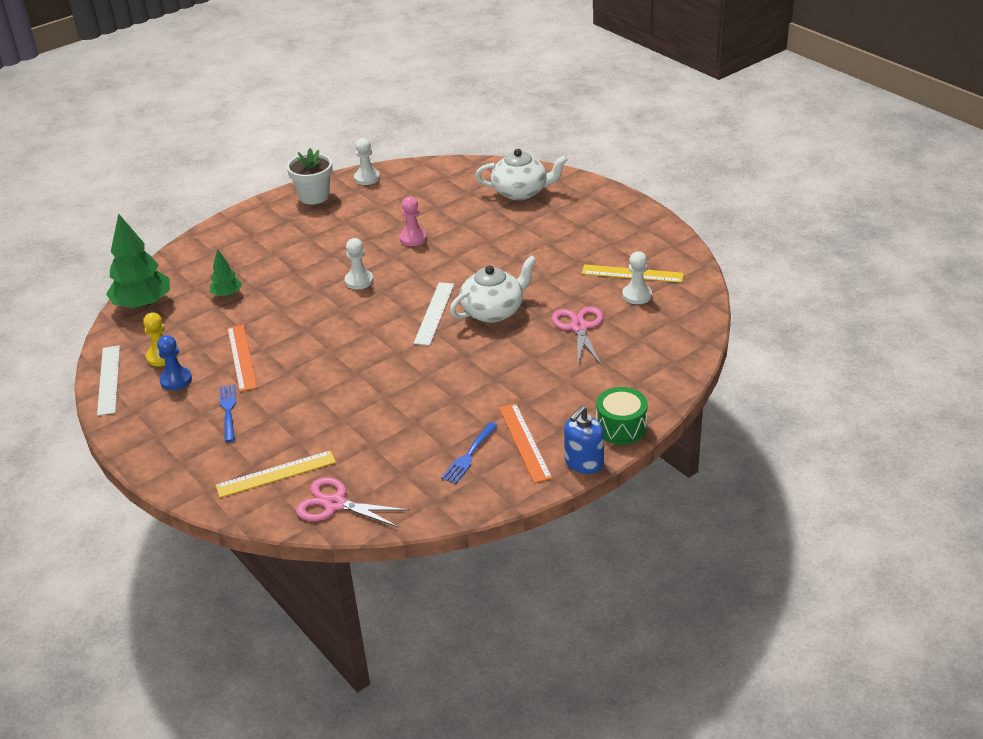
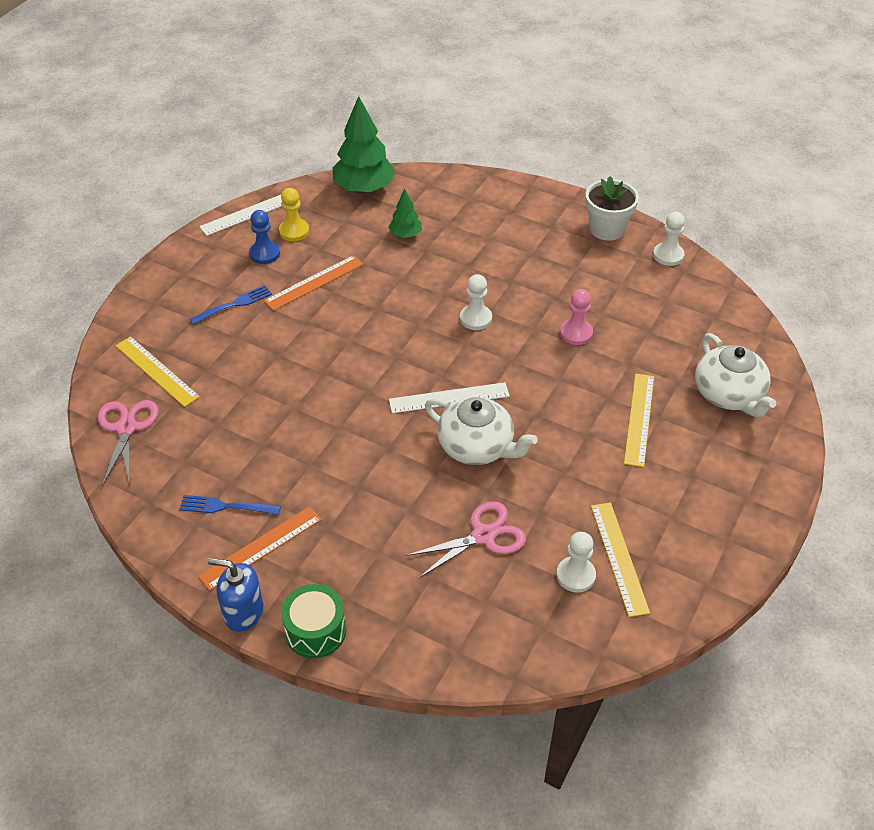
camera: 65 degrees right, 10 degrees up
none -> yellow ruler [624,374,654,467]

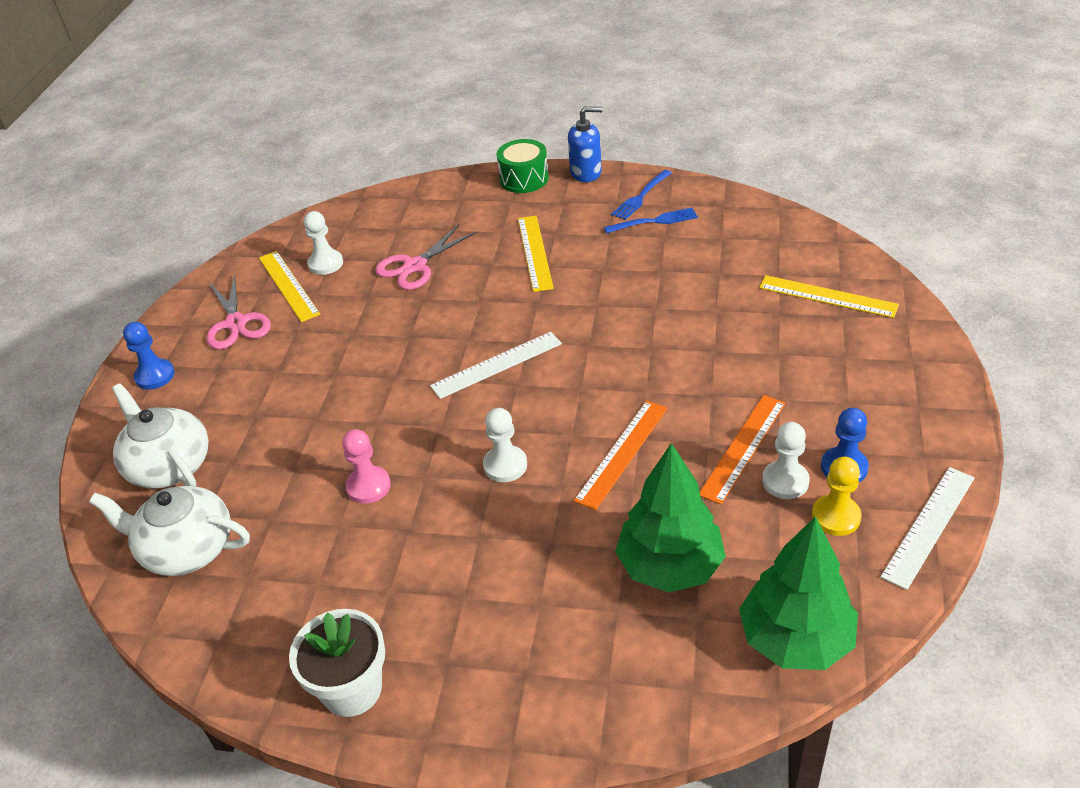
camera: 165 degrees right, 5 degrees down
pink scissors [98,400,158,486] -> pink scissors moved to [206,274,271,349]
blue fork [189,285,272,325] -> blue fork moved to [611,170,671,220]
orange ruler [198,506,322,591] -> orange ruler moved to [574,401,667,511]
green tree [388,189,422,238] -> green tree [615,443,726,593], size x1.94
white teapot [425,397,538,465] -> white teapot moved to [89,486,250,576]
yellow ruler [624,374,654,467] -> yellow ruler moved to [518,216,554,292]
white pawn [653,212,685,266] -> white pawn moved to [762,422,810,499]
none -> blue pawn [123,322,175,390]

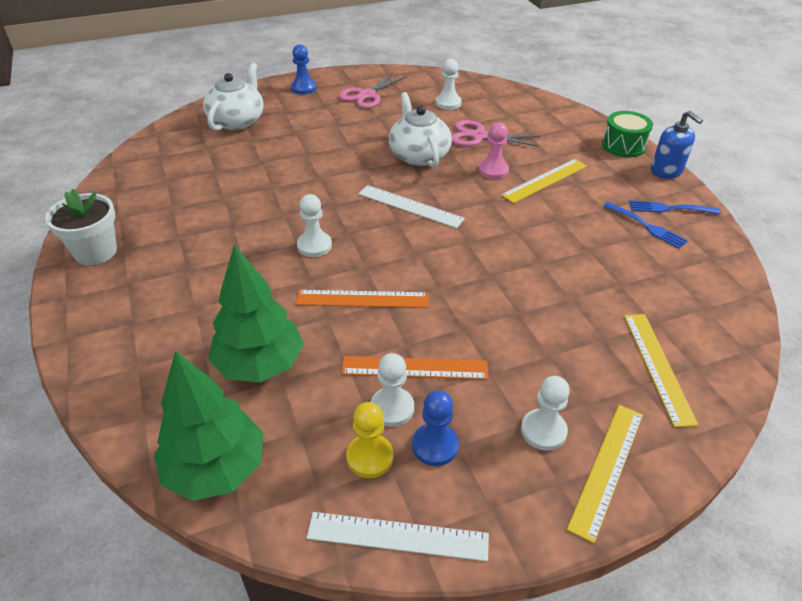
camera: 55 degrees right, 0 degrees up
white teapot [89,486,250,576] -> white teapot moved to [389,92,452,168]
yellow ruler [259,251,320,322] -> yellow ruler moved to [567,405,643,543]
pink pawn [342,429,391,504] -> pink pawn moved to [479,122,509,179]
none -> white pawn [521,376,570,451]

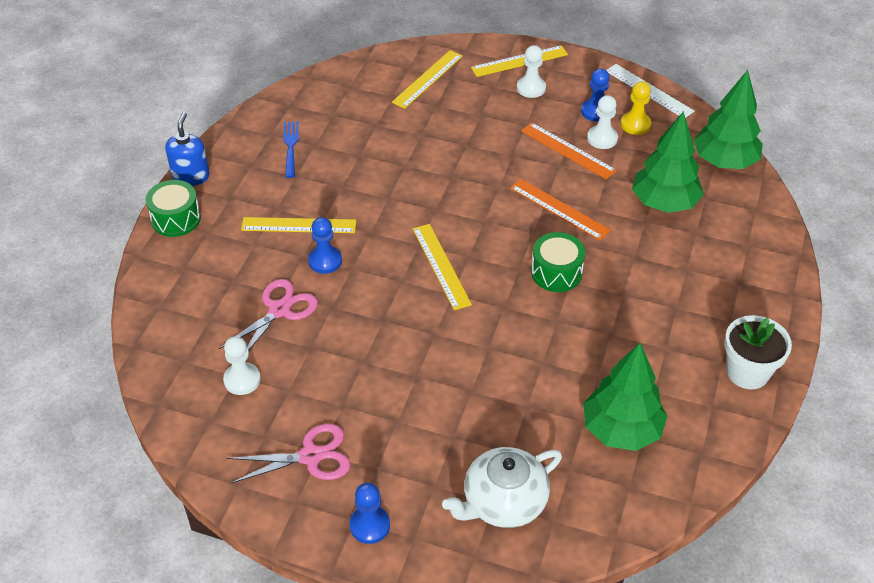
camera: 140 degrees left, 5 degrees up
white pawn [297,194,332,257] -> green drum [531,232,585,292]
white ruler [359,185,465,228] -> yellow ruler [413,224,472,310]
white teapot [389,92,452,168] -> none
pink scissors [452,120,540,147] -> pink scissors turned 105 degrees counterclockwise [219,279,318,351]
pink pawn [479,122,509,179] -> blue pawn [308,217,342,274]
blue fork [629,200,721,214] -> none
none -> green tree [583,343,667,451]

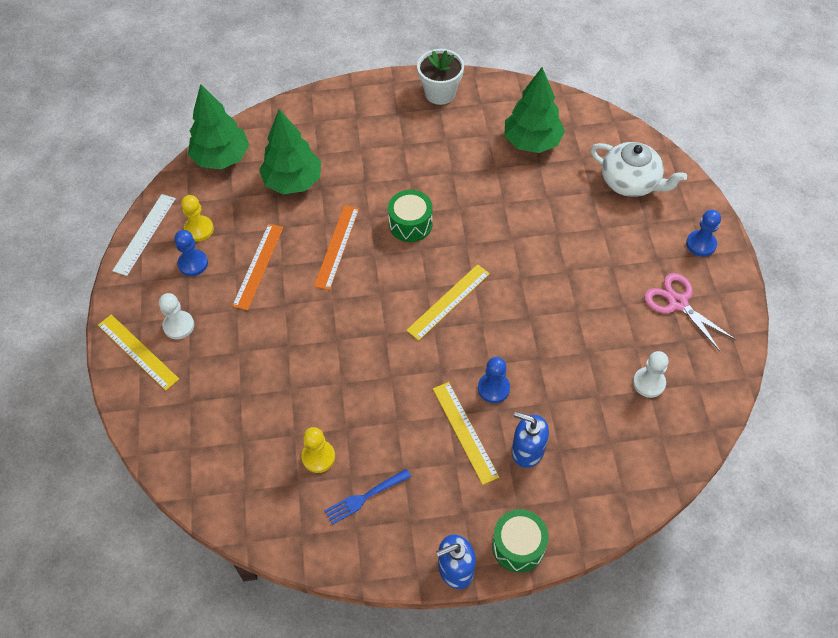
camera: 115 degrees left, 10 degrees up
pink scissors [219,279,318,351] -> none
yellow ruler [392,50,463,109] -> none
white pawn [587,95,618,149] -> none
none -> yellow pawn [301,427,335,473]
none -> blue soap dispenser [512,412,549,468]

